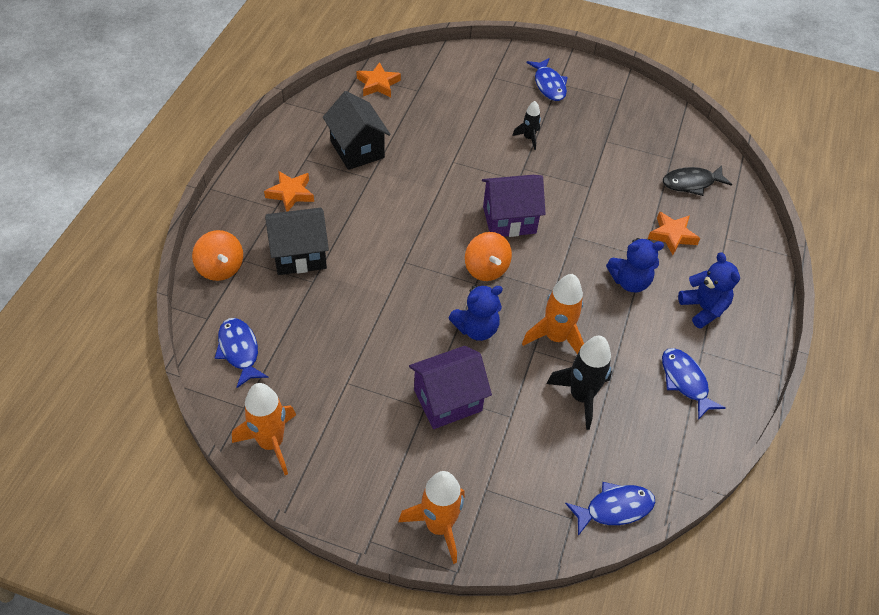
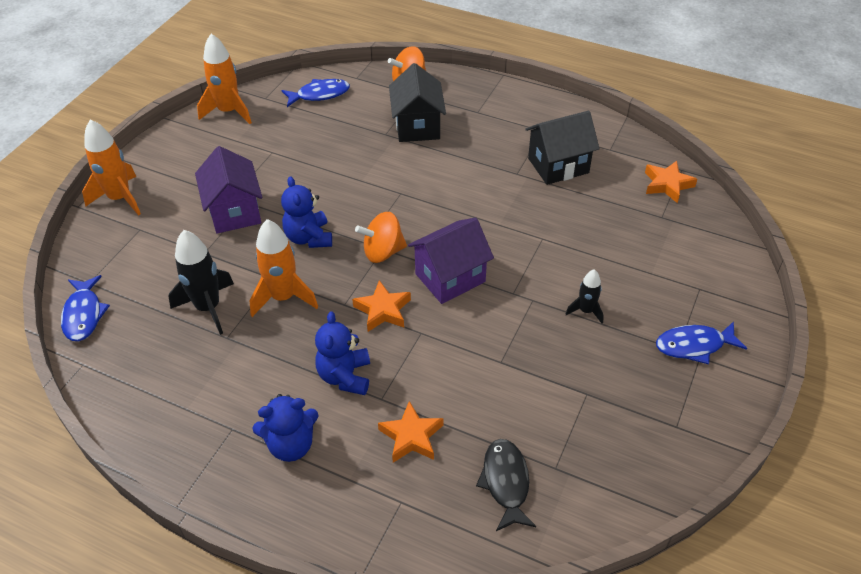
camera: 100 degrees right, 5 degrees down
orange star [264,171,314,212] -> orange star moved to [352,280,411,332]
purple house [482,175,546,237] -> purple house turned 60 degrees clockwise [408,217,494,304]
blue fish [662,348,726,420] -> none

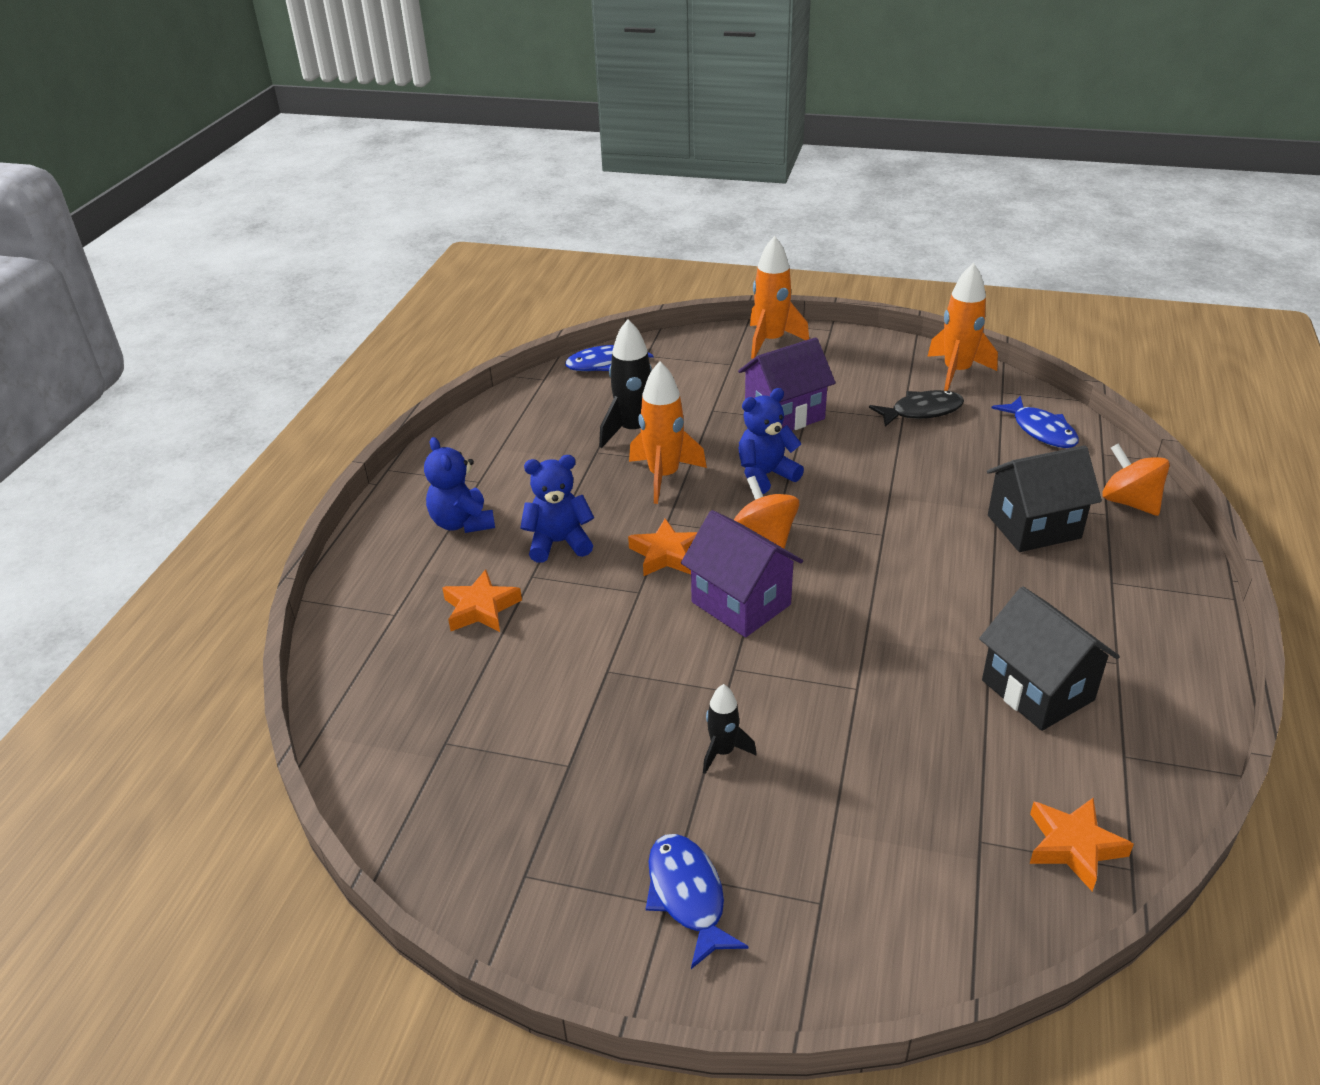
camera: 80 degrees right, 10 degrees down
black fish [476,439,536,531] -> black fish moved to [869,390,964,427]

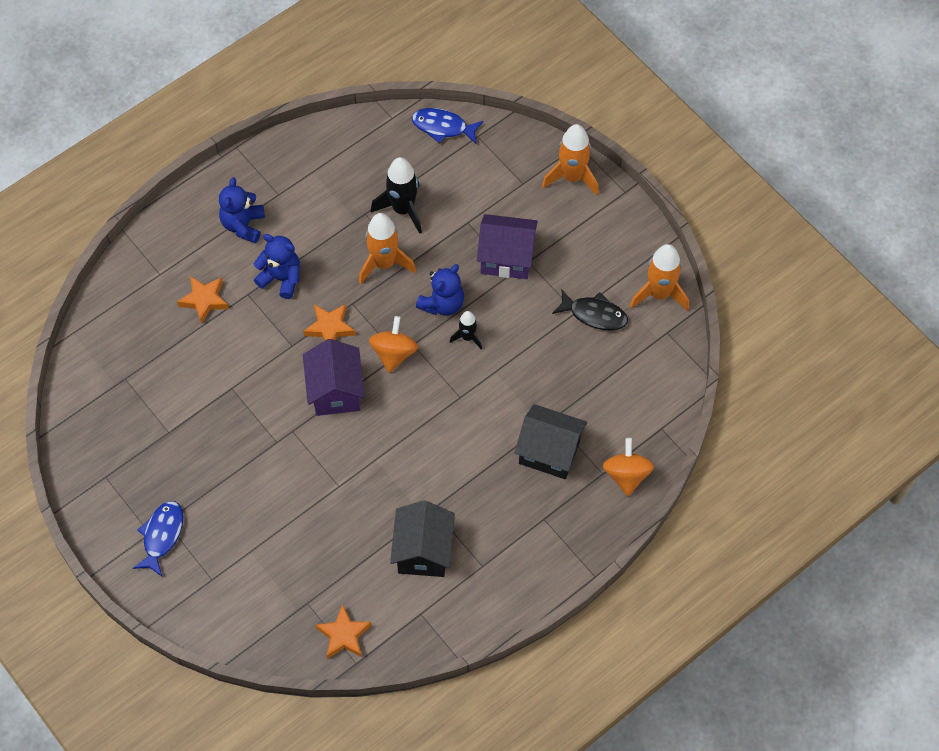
camera: 35 degrees right, 25 degrees up
black rocket [703,684,757,774] -> black rocket moved to [450,311,482,349]
blue teddy bear [739,388,804,494] -> blue teddy bear turned 120 degrees clockwise [416,264,464,316]
blue fish [992,396,1079,448] -> none

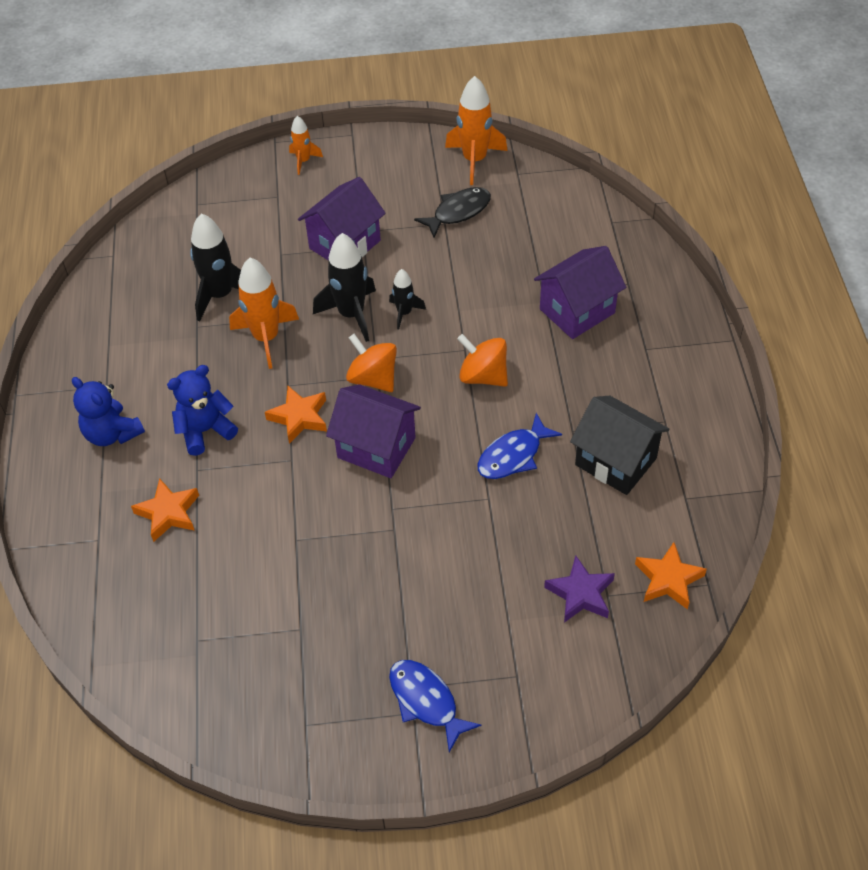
camera: 55 degrees left, 10 degrees down
blue fish [412,108,483,144] -> blue fish moved to [478,413,562,479]
blue teddy bear [416,264,464,316] -> black rocket [313,233,376,342]
black house [514,404,587,479] -> purple house [534,246,626,339]
orange rocket [542,124,599,195] -> orange rocket [289,116,323,175], size x0.56
orange spinning top [603,438,654,496] -> orange spinning top moved to [457,334,508,387]
none -> purple star [544,556,615,623]

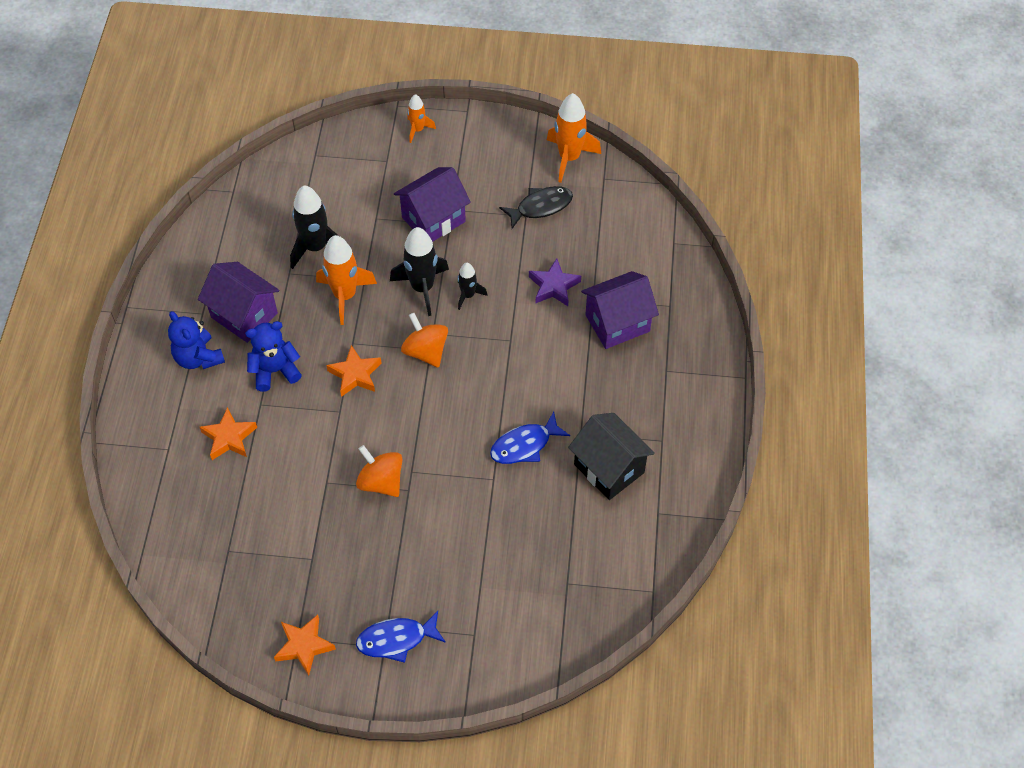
camera: 10 degrees right, 5 degrees up
purple house [326,384,421,478] -> purple house moved to [198,262,279,343]
blue fish [389,660,481,752] -> blue fish turned 75 degrees counterclockwise [356,611,446,663]
orange spinning top [457,334,508,387] -> orange spinning top moved to [356,445,402,497]
purple star [544,556,615,623] -> purple star moved to [529,258,581,306]
orange star [635,542,707,610] -> orange star moved to [274,615,336,676]

